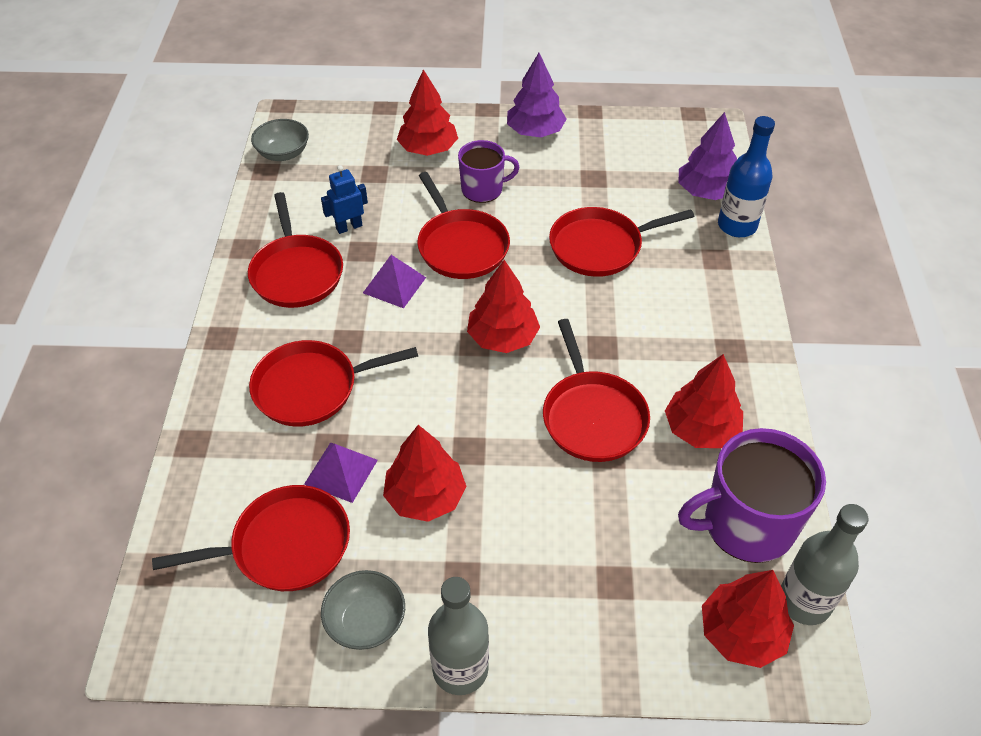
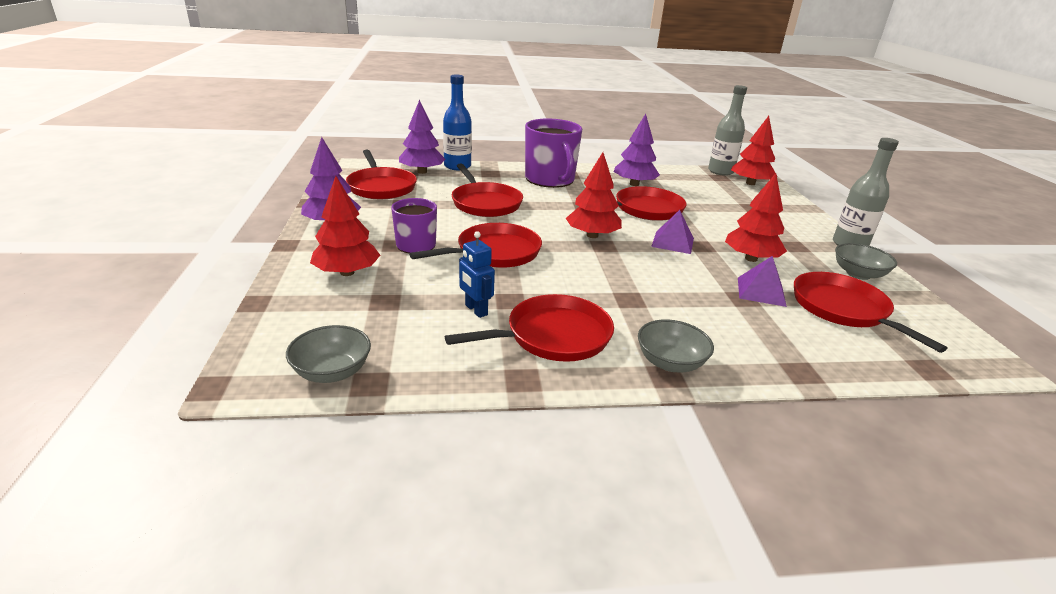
camera: 100 degrees left, 20 degrees down
red pan [249,340,418,427] -> red pan moved to [346,150,417,199]
purple pyramid [363,255,426,308] -> purple pyramid moved to [651,210,694,254]
red tree [665,354,743,448] -> purple tree [614,114,660,186]
purple mug [678,428,826,563] -> purple mug moved to [525,119,582,188]
none -> grey bowl [638,320,714,373]

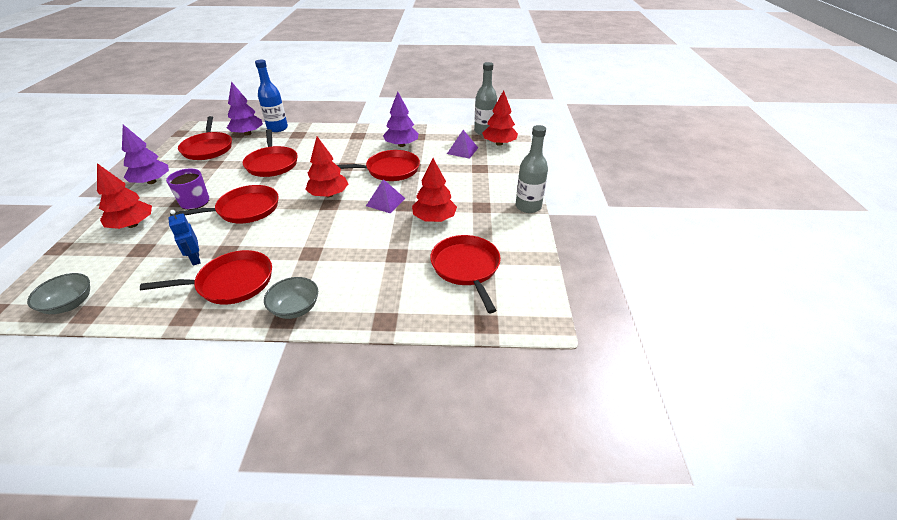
camera: 10 degrees right, 10 degrees up
purple mug [525,119,582,188] -> none
purple pyramid [738,256,787,307] -> purple pyramid moved to [447,130,478,159]
grey bowl [835,243,897,280] -> none

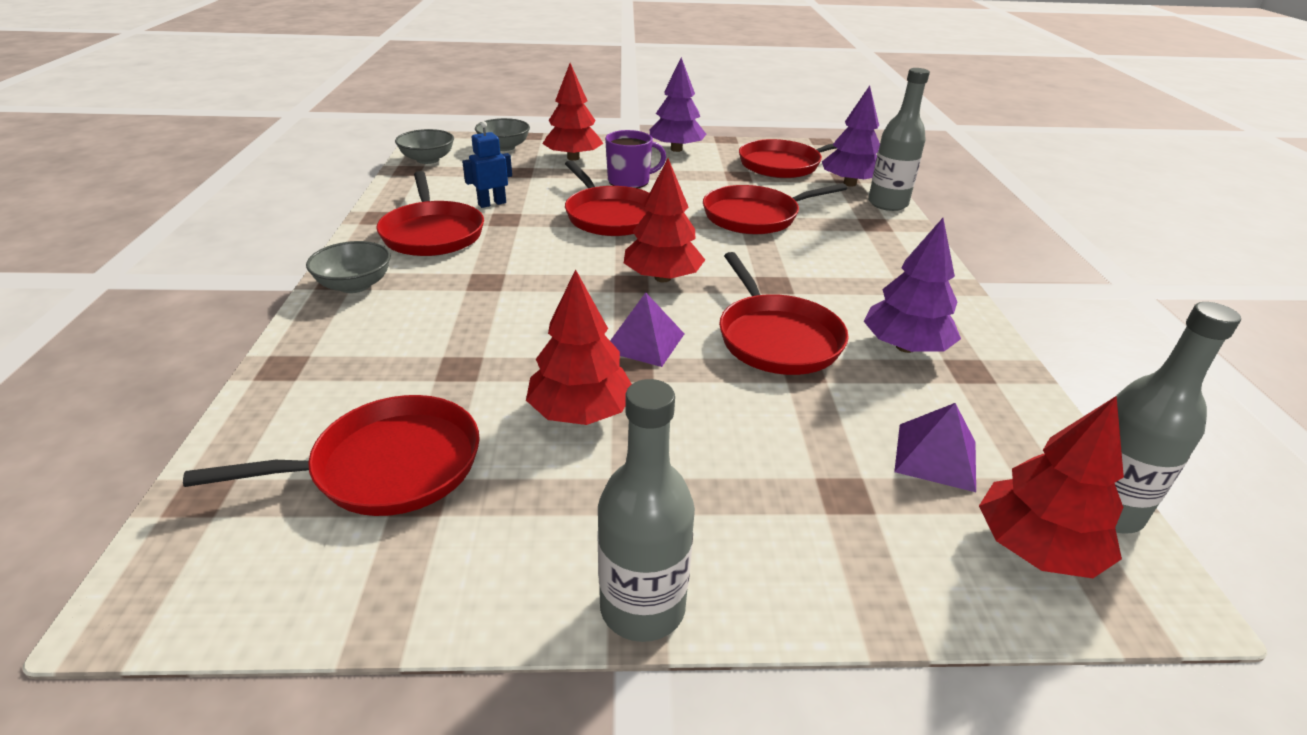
camera: 85 degrees right, 5 degrees down
blue bottle [255,60,288,132] -> grey bottle [868,68,930,211]
none -> grey bowl [475,118,530,151]

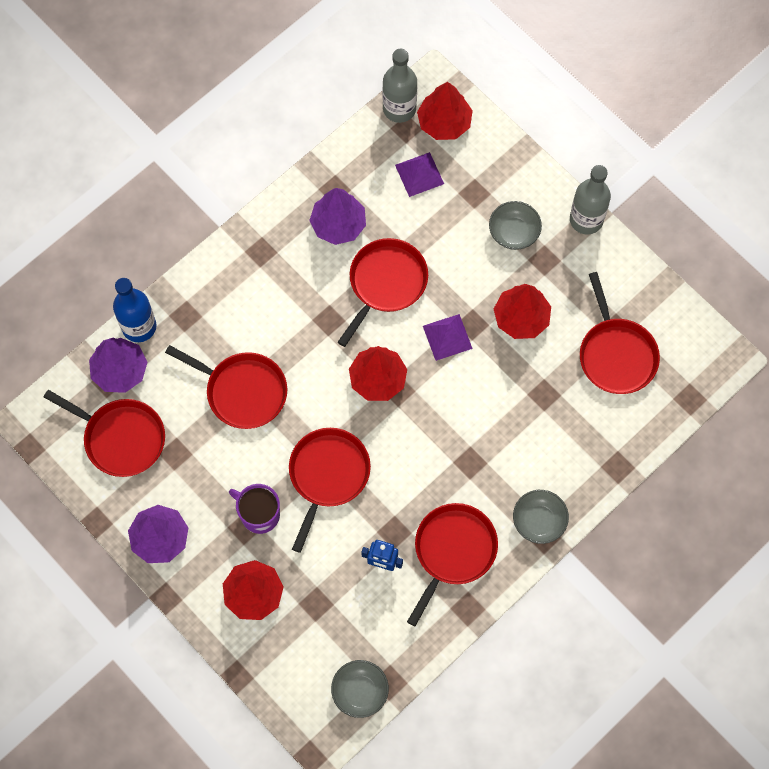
camera: 130 degrees left, 35 degrees up
red pan [183,395,480,516] -> red pan turned 135 degrees counterclockwise [580,272,660,394]
grey bowl [475,118,530,151] -> grey bowl moved to [489,201,542,250]
grey bottle [868,68,930,211] -> blue bottle [113,278,156,342]

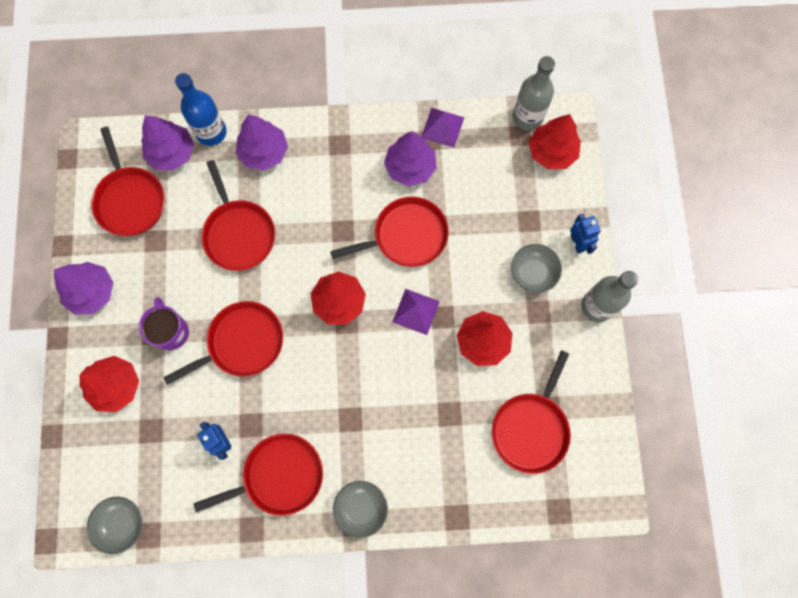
camera: 40 degrees right, 5 degrees up
purple pyramid [395,152,444,197] -> purple pyramid moved to [421,108,464,147]
none -> purple tree [236,114,288,171]
none -> blue robot [570,213,601,254]

